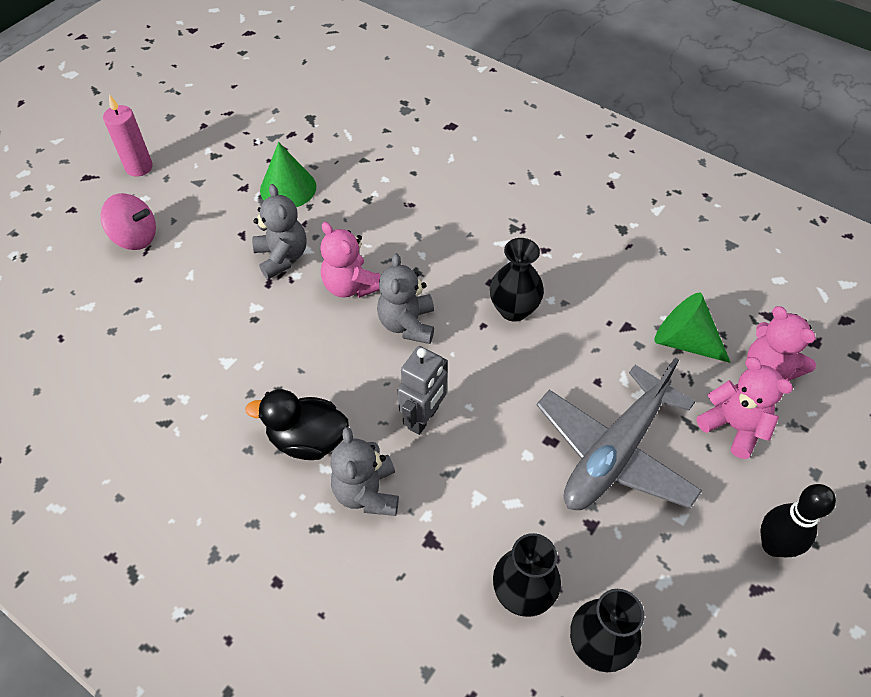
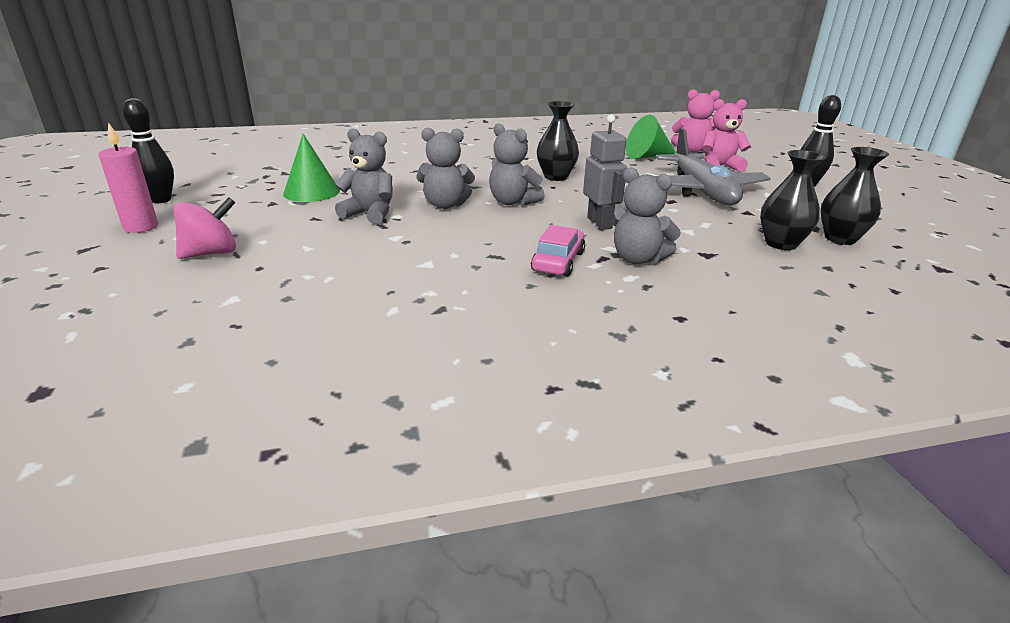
camera: 50 degrees left, 25 degrees down
black duck [245,389,349,460] -> pink car [531,225,585,277]
pink teddy bear [320,222,380,298] -> grey teddy bear [416,128,475,209]
none -> black bowling pin [122,98,174,203]

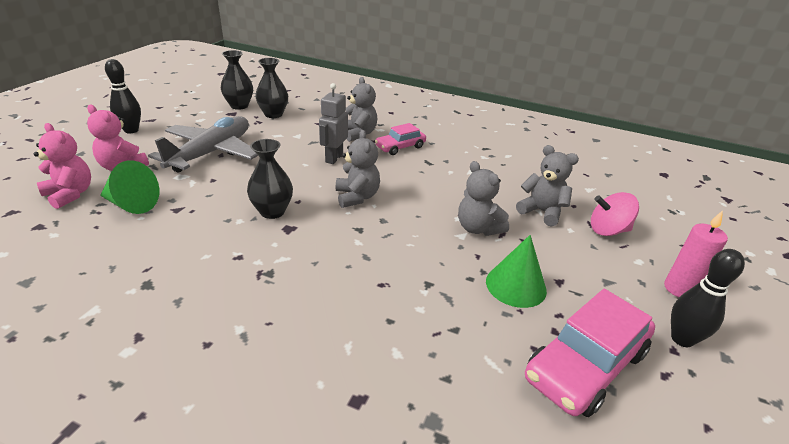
camera: 145 degrees left, 5 degrees up
grey teddy bear [416,128,475,209] -> grey teddy bear moved to [516,145,579,227]
none -> pink car [525,289,655,417]

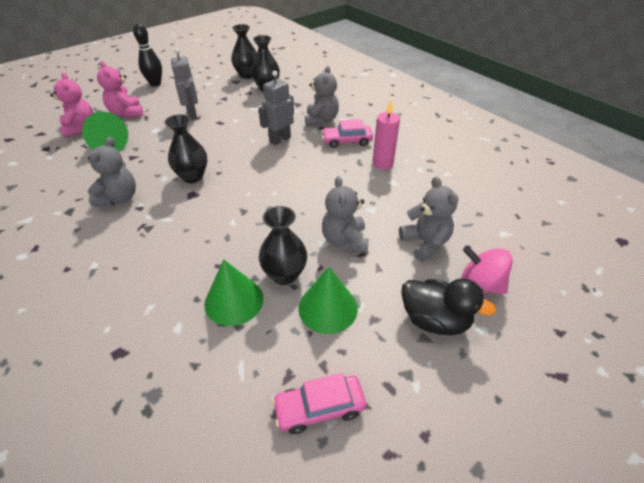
camera: 30 degrees right, 10 degrees up
grey plane [148,116,258,173] -> grey robot [171,48,198,120]
grey teddy bear [336,130,380,208] -> grey teddy bear moved to [88,137,136,206]
pink car [525,289,655,417] -> pink car [272,373,366,434], size x0.58
pink candle [664,210,728,297] -> pink candle moved to [372,100,400,170]
black bowling pin [671,249,745,347] -> none
none -> green cone [204,259,263,326]
none -> black vase [259,206,307,285]
none -> black duck [401,278,497,335]

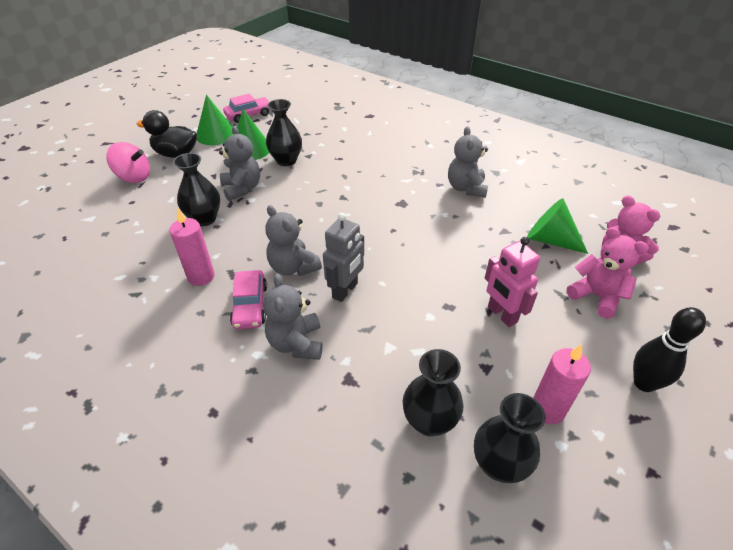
camera: 165 degrees right, 0 degrees up
black vase [164,114,207,183] -> black vase moved to [173,153,220,226]
grey robot [171,48,198,120] -> pink robot [485,237,540,327]
green cone [204,259,263,326] -> green cone moved to [197,95,233,145]
pink car [322,119,373,148] -> pink car turned 105 degrees clockwise [230,270,267,329]
grey teddy bear [399,177,458,262] -> grey teddy bear moved to [265,205,322,276]
none -> pink candle [533,344,591,424]

